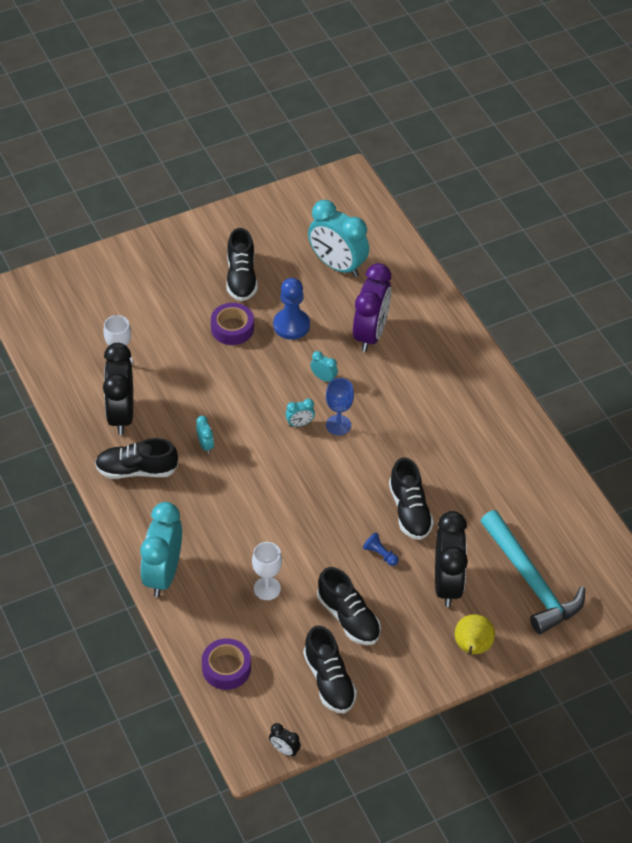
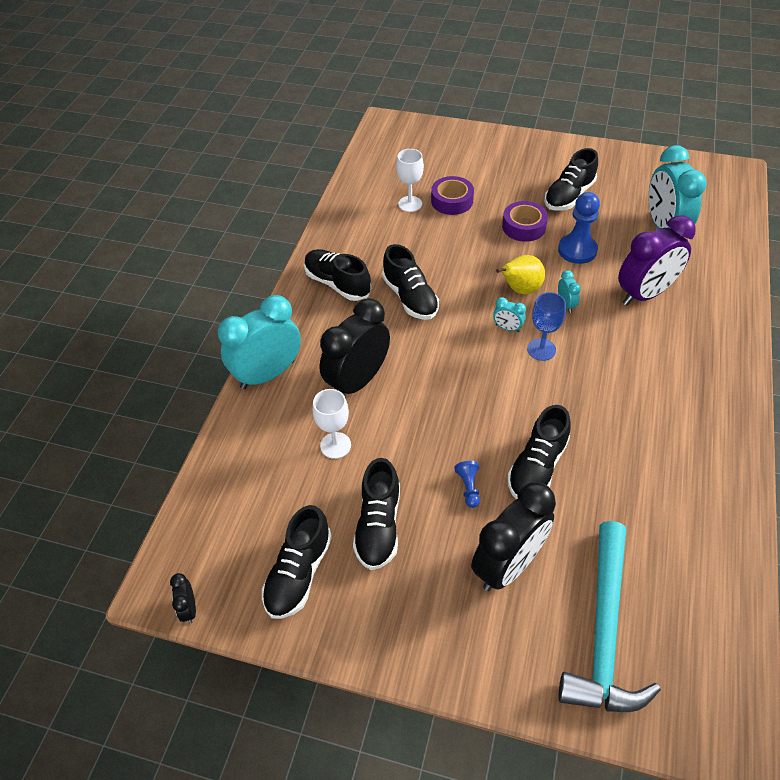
camera: 45 degrees right, 0 degrees up
black clock [103,343,133,435] -> black clock moved to [319,298,390,395]
turquoise clock [196,416,214,454] -> black shoe [382,244,439,320]
purple tape [202,638,251,690] -> purple tape moved to [431,176,474,215]
yellow pear [455,614,495,655] -> yellow pear moved to [496,255,545,295]

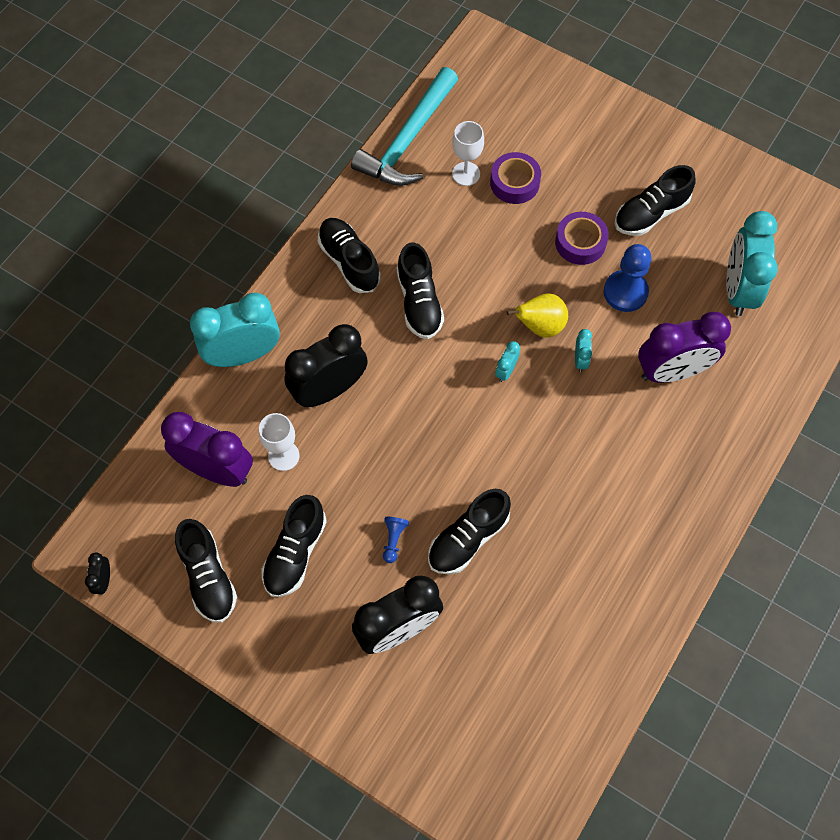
camera: 15 degrees right, 15 degrees up
black shoe [262,505,332,619] -> black shoe turned 60 degrees counterclockwise [175,519,237,623]
turquoise clock [493,297,526,332] -> turquoise clock turned 75 degrees clockwise [495,341,520,382]
blue goblet [527,292,566,361] -> none
turquoise hammer [558,521,661,712] -> turquoise hammer moved to [351,67,458,186]
none -> purple clock [161,412,253,487]

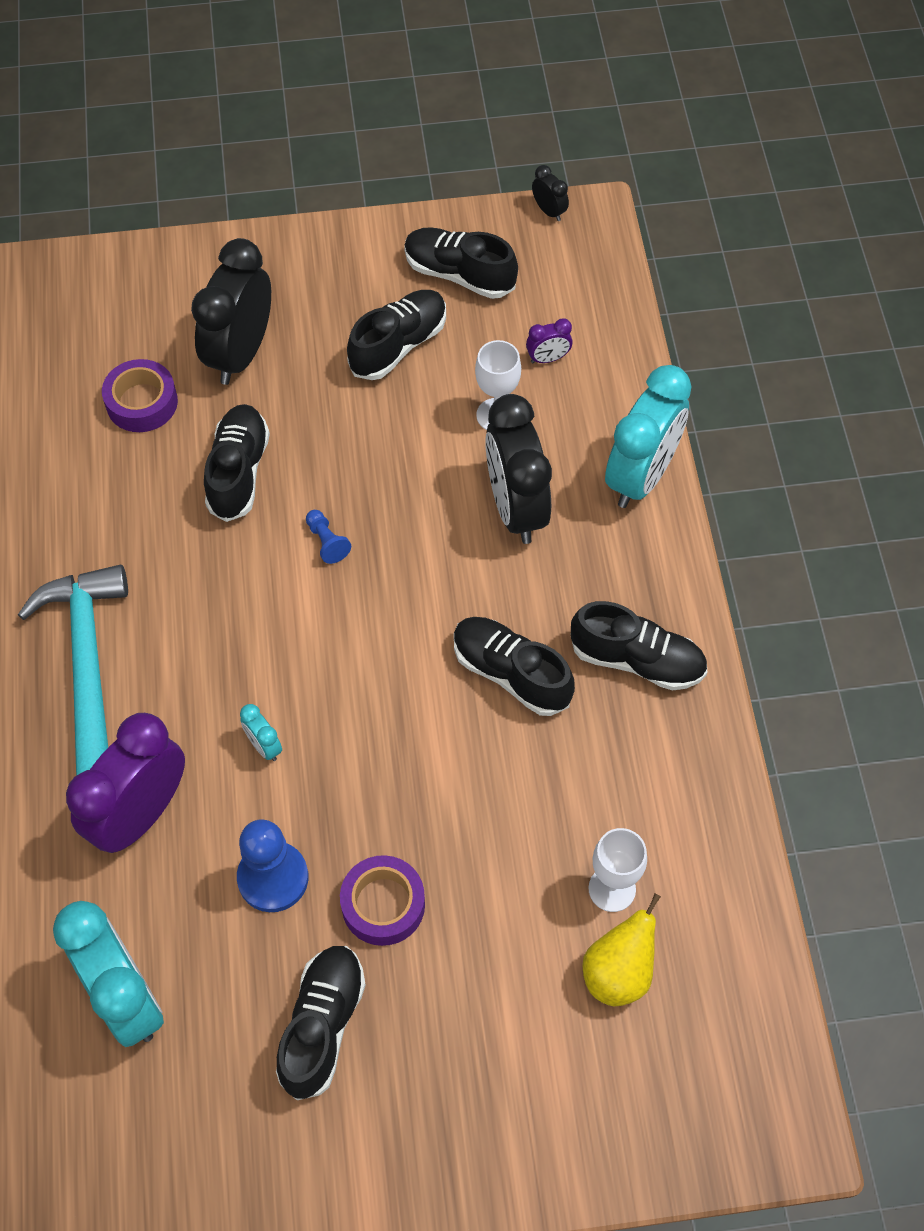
camera: 140 degrees right, 5 degrees down
purple clock [161,412,253,487] -> purple clock [526,318,572,363], size x0.42
black shoe [262,495,327,597] -> black shoe turned 60 degrees clockwise [347,290,446,380]
black clock [284,324,368,407] -> black clock turned 150 degrees clockwise [485,394,552,544]
turquoise hammer [351,67,458,186] -> turquoise hammer moved to [18,564,128,776]
blue pawn [383,517,409,563] -> blue pawn moved to [306,510,351,564]
purple tape [490,152,541,204] -> purple tape moved to [102,359,178,432]
turquoise clock [495,341,520,382] -> none
yellow pear [506,293,568,338] -> yellow pear moved to [583,893,661,1006]

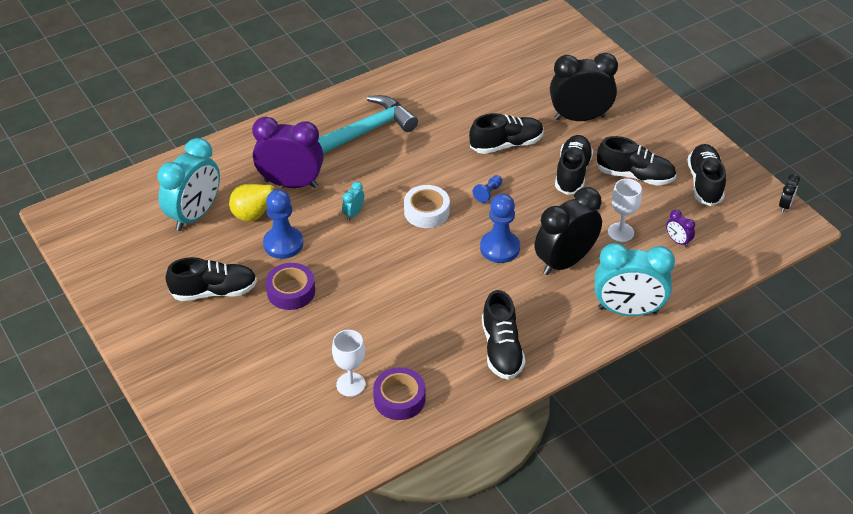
camera: 65 degrees right, 15 degrees down
purple tape [102,359,178,432] -> purple tape moved to [373,367,426,420]
black shoe [454,617,575,716] -> black shoe moved to [555,135,593,195]
yellow pear [583,893,661,1006] -> yellow pear moved to [229,184,284,222]
none -> white tape [404,185,450,228]
none -> blue pawn [480,194,520,263]

